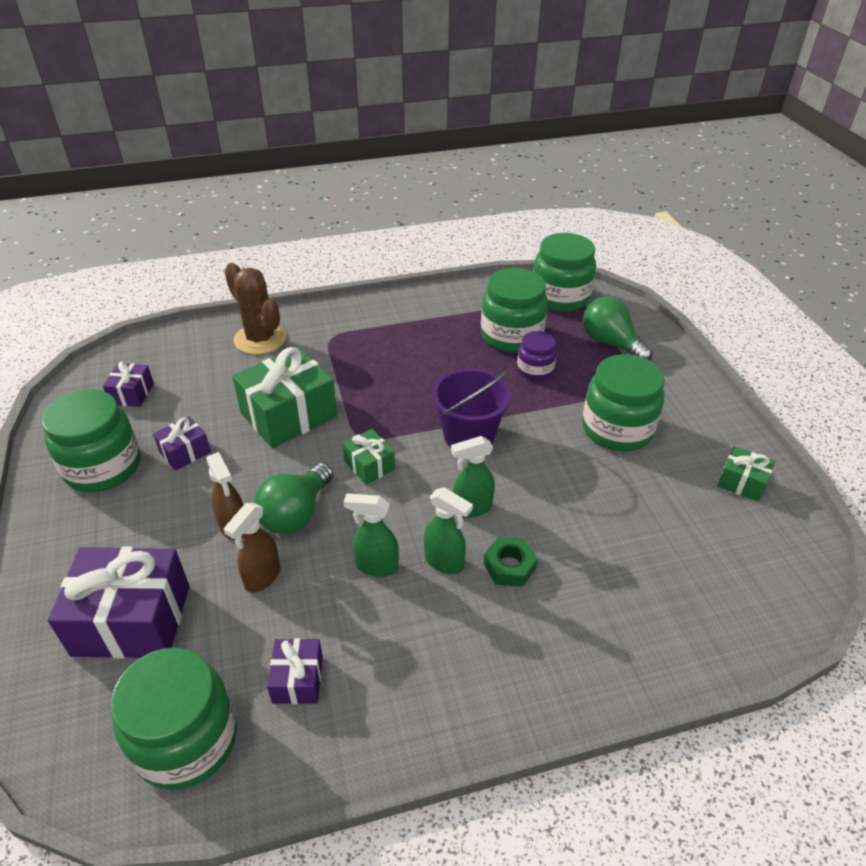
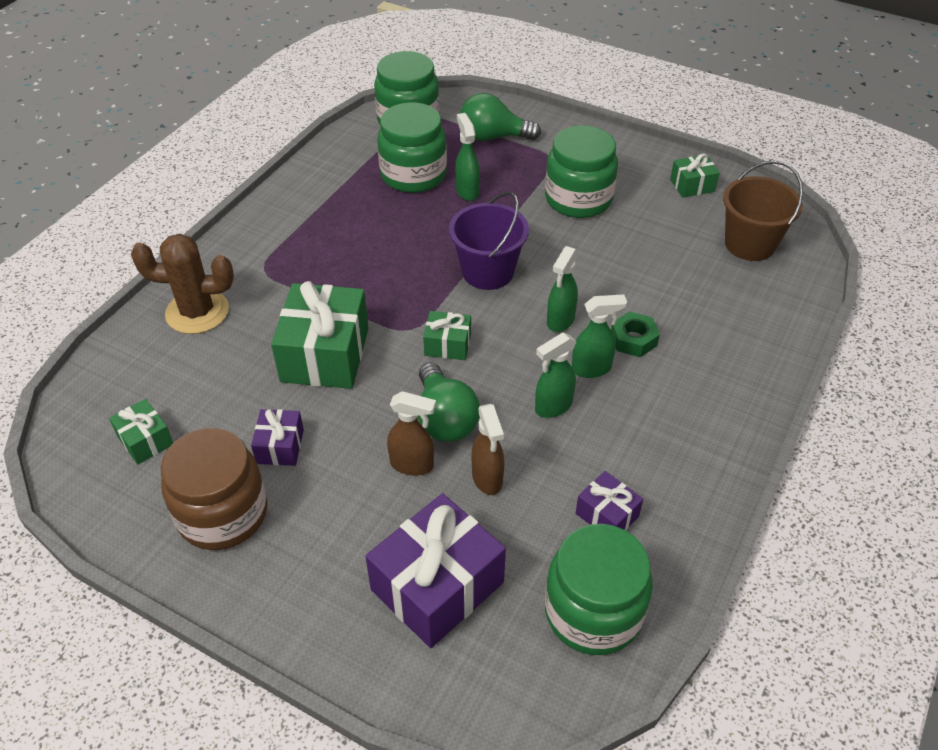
camera: 45 degrees left, 5 degrees up
green jar [42,389,141,492] -> brown jar [161,428,268,550]
purple gift [103,361,154,407] -> green gift [109,399,173,464]
purple jar [517,331,557,380] -> green spray bottle [455,113,480,201]
none -> brown bucket [723,161,803,261]

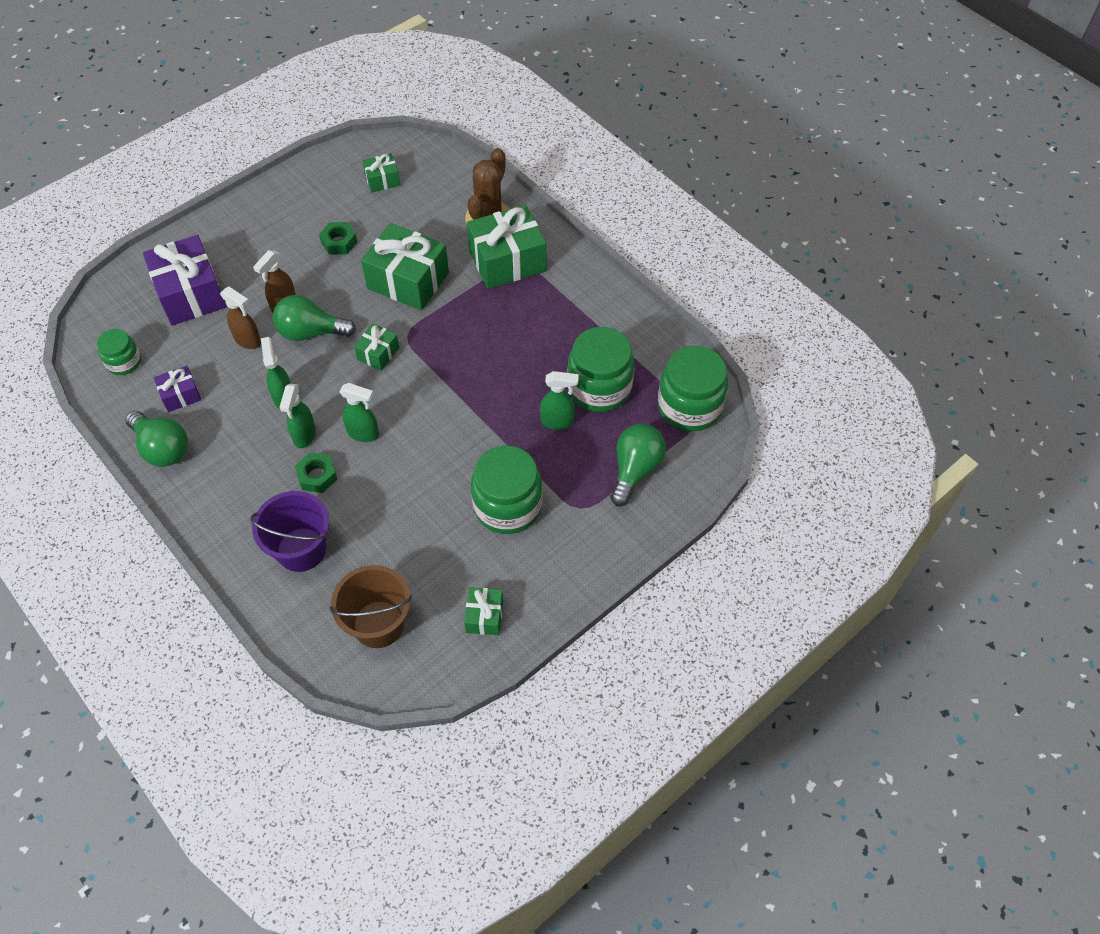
camera: 110 degrees right, 10 degrees up
brown jar [161,428,268,550] -> none
purple gift [251,409,304,466] -> green nut [319,222,357,255]
purple bucket [449,192,529,290] -> purple bucket moved to [250,491,329,572]
brown spray bottle [472,404,504,495] -> brown spray bottle turned 150 degrees counterclockwise [220,287,261,349]
green jar [545,524,653,655] -> green jar [97,329,141,375], size x0.56
green spray bottle [547,246,578,332] -> green spray bottle turned 150 degrees clockwise [340,383,379,442]
none -> green light bulb [125,411,188,467]
none -> green gift [467,205,546,289]

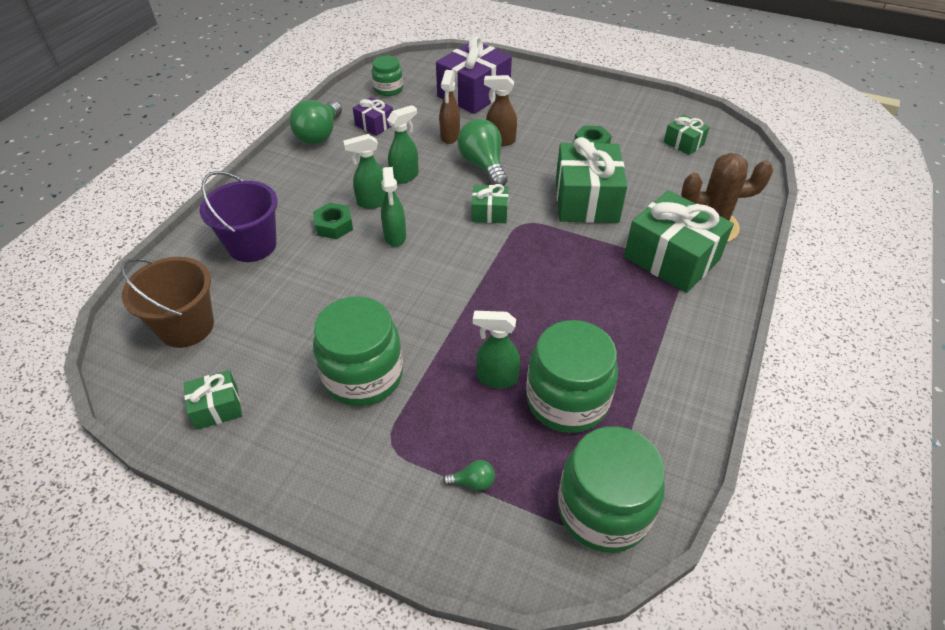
camera: 65 degrees right, 10 degrees down
green spray bottle [540,371,579,430] -> green spray bottle turned 120 degrees clockwise [473,311,520,388]
green light bulb [610,424,666,506] -> green light bulb [443,460,495,491], size x0.45

